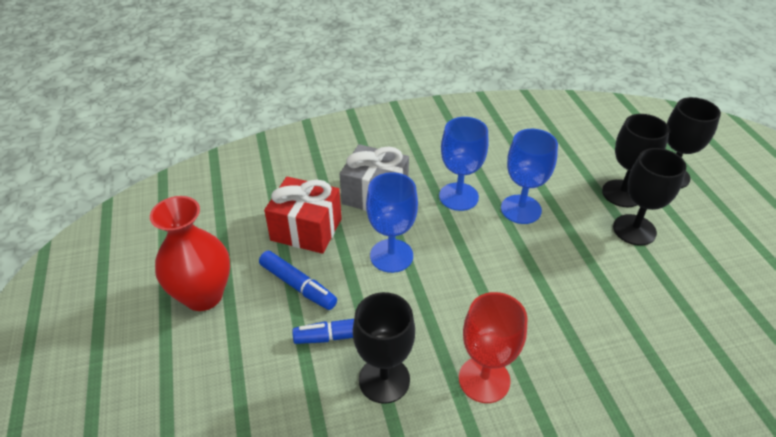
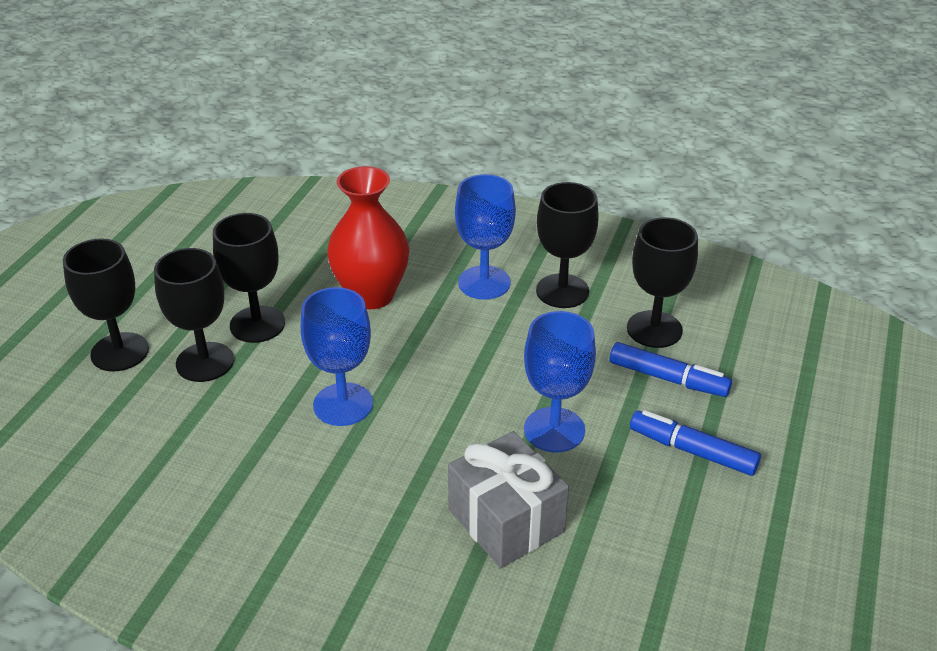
camera: 145 degrees left, 5 degrees down
red vase [150,196,230,311] -> red vase moved to [327,166,409,309]
blue marker [259,251,337,310] -> blue marker turned 45 degrees counterclockwise [630,410,761,476]
red gift [264,177,342,254] -> none
blue goblet [439,117,488,211] -> blue goblet moved to [455,174,516,300]
red goblet [459,292,527,403] -> black goblet [536,182,599,308]

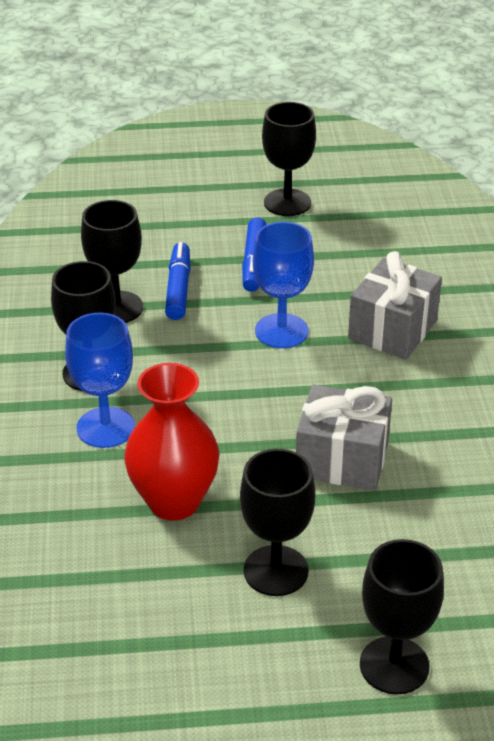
camera: 115 degrees left, 0 degrees up
black goblet [154,248,234,382] -> black goblet moved to [262,102,316,216]
blue goblet [301,287,373,426] -> grey gift [296,384,392,491]

